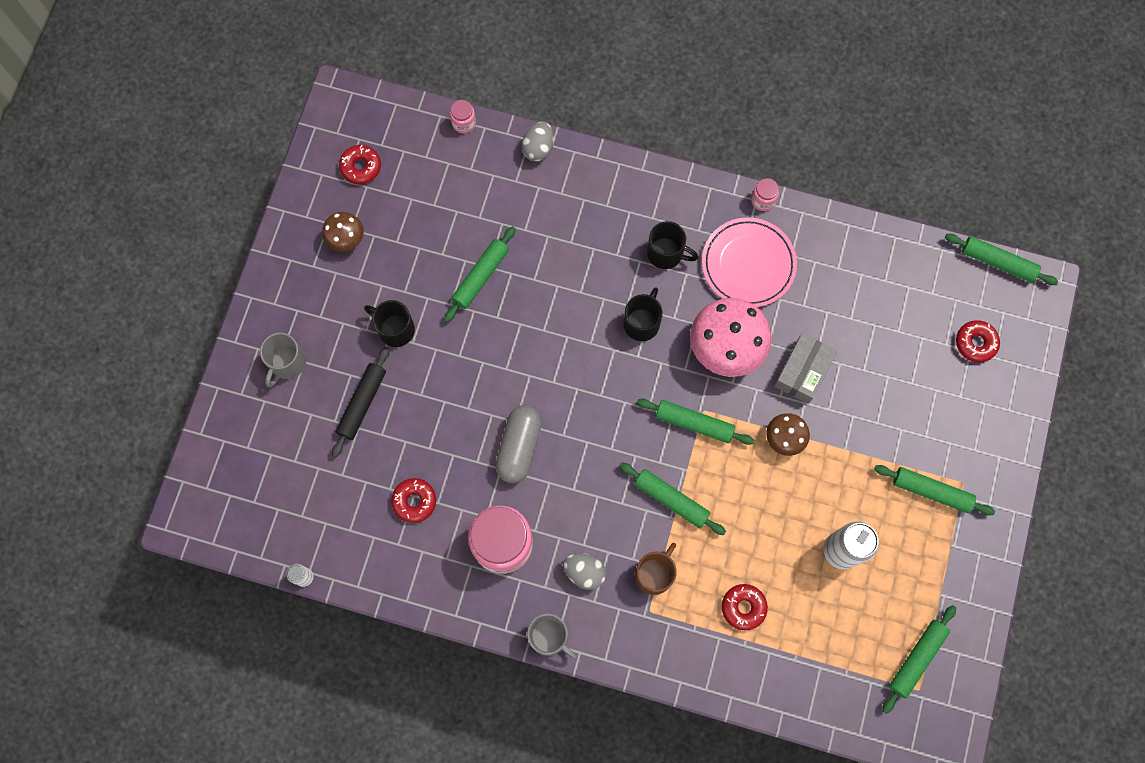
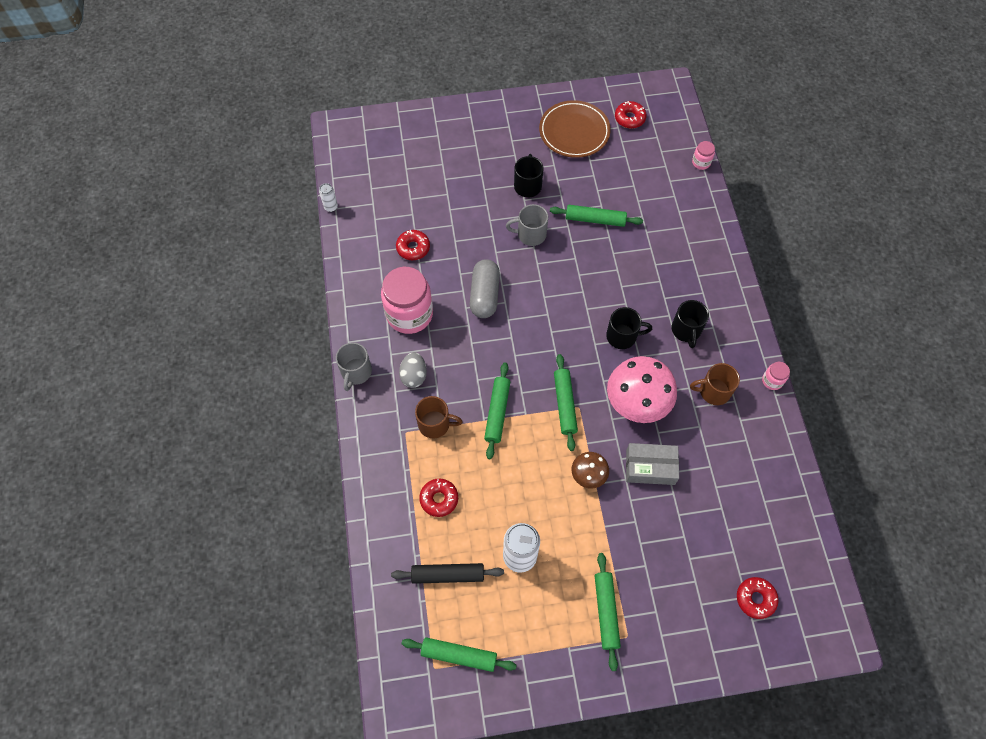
camera: 65 degrees right, 10 degrees down
grey mug [260,333,306,387] -> grey mug moved to [506,204,548,246]
brown mushroom [322,212,364,252] -> brown plate [539,100,611,158]
black rolling pin [332,347,390,457] -> black rolling pin moved to [391,563,504,584]
grey capsule [495,405,542,483] -> grey capsule turned 75 degrees counterclockwise [470,259,500,318]
grey egg [521,121,554,161] -> none
pink plate [702,217,797,307] -> brown mug [690,363,740,405]
green rolling pin [945,234,1058,285] -> none

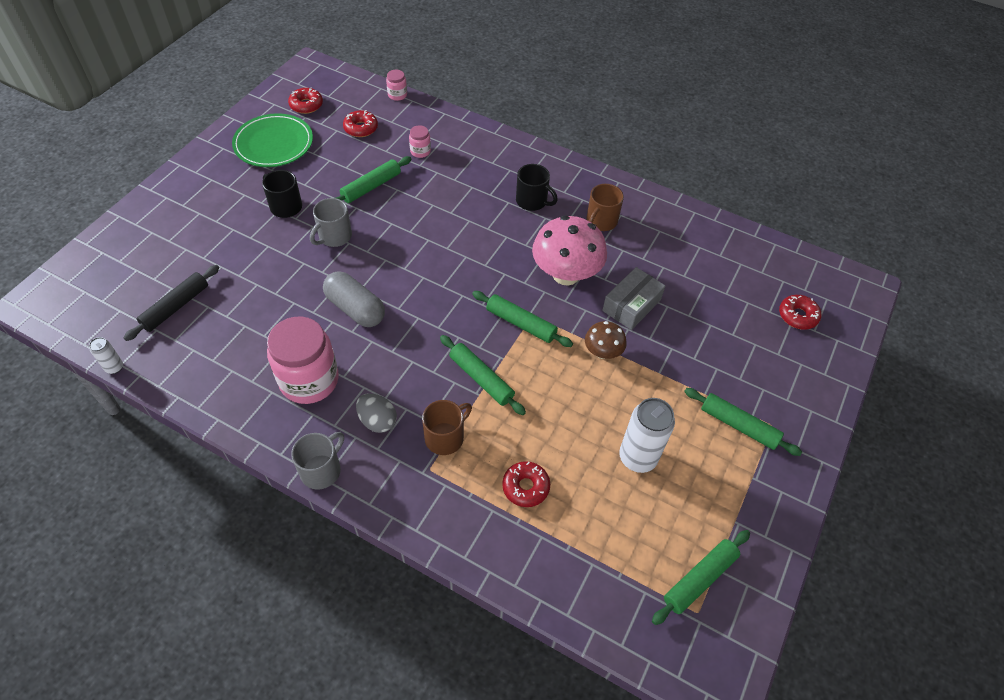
camera: 55 degrees left, 10 degrees down
grey mug [336,342,372,391] -> grey mug turned 105 degrees counterclockwise [291,432,344,490]
black rolling pin [391,563,504,584] -> black rolling pin moved to [124,265,219,341]
red donut [396,230,430,260] -> red donut moved to [343,110,378,137]
brown plate [539,100,611,158] -> green plate [232,113,313,167]
black mug [606,307,652,349] -> none
pink jar [762,362,790,390] -> pink jar moved to [409,125,431,158]

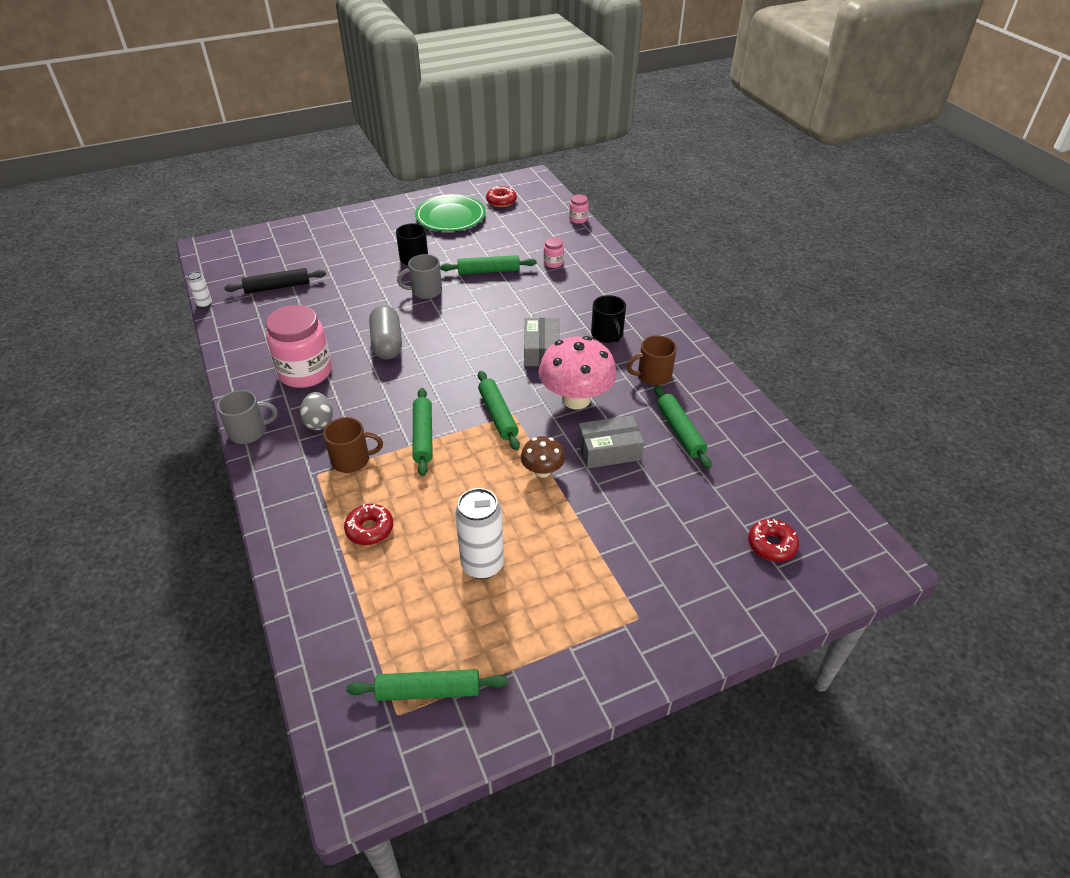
camera: 40 degrees right, 10 degrees down
red donut [343,110,378,137] -> none
green rolling pin [684,388,802,456] -> green rolling pin moved to [654,385,711,469]
none -> grey box [524,318,560,366]

